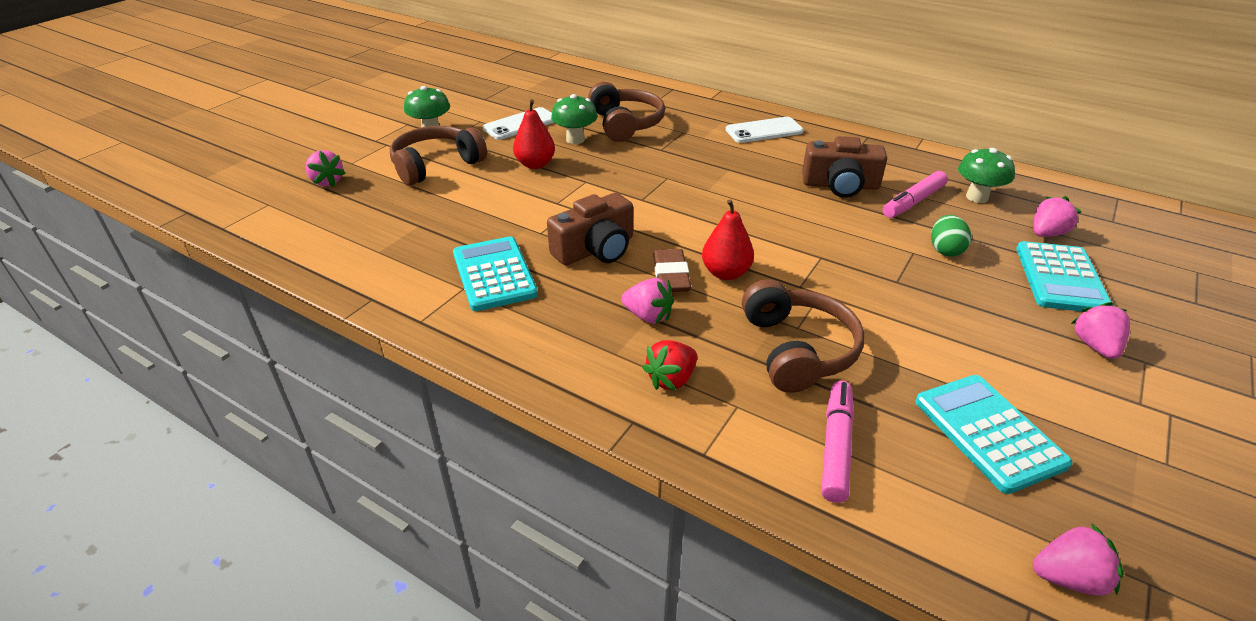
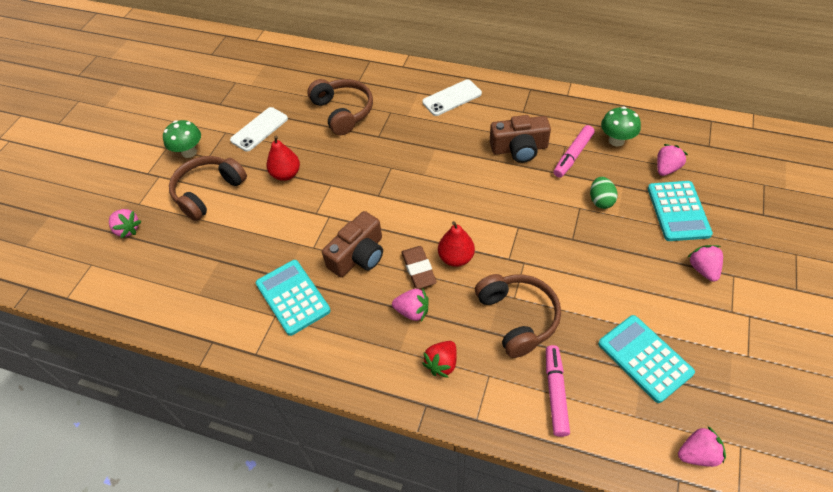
camera: 10 degrees left, 15 degrees up
green mushroom [551,94,598,144] -> none

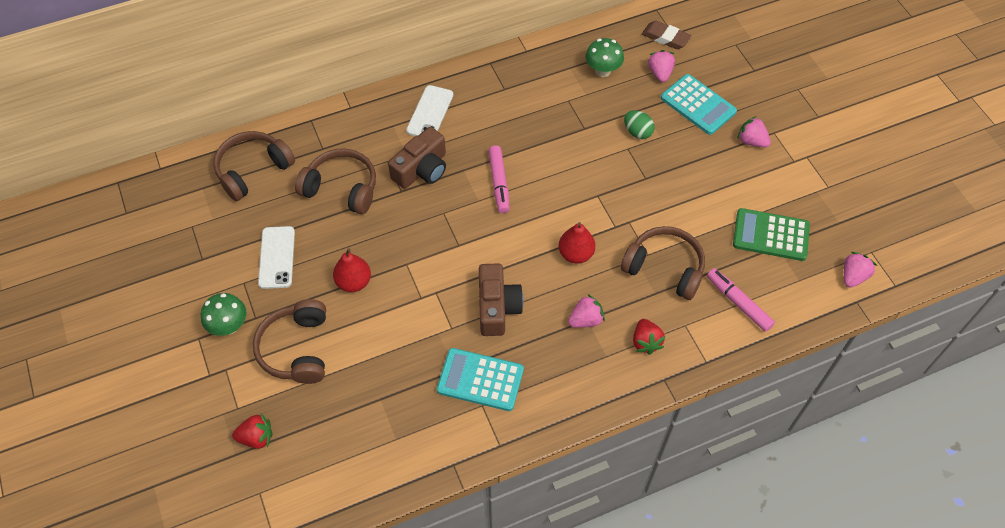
camera: 45 degrees left, 5 degrees up
pink strawberry [109,209,142,238] -> red strawberry [232,414,273,449]
brown eraser [401,246,437,289] -> brown eraser moved to [642,20,691,49]
brown camera [490,115,551,163] -> brown camera moved to [388,127,446,189]
pink marker [553,125,595,178] -> pink marker moved to [488,145,510,213]
turquoise calculator [598,315,695,403] -> green calculator [733,208,810,261]
none -> brown headphones [213,131,295,201]

